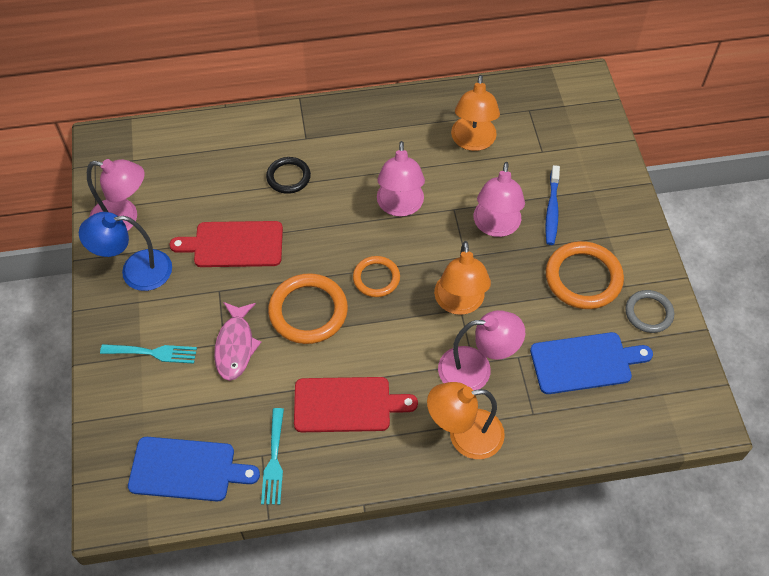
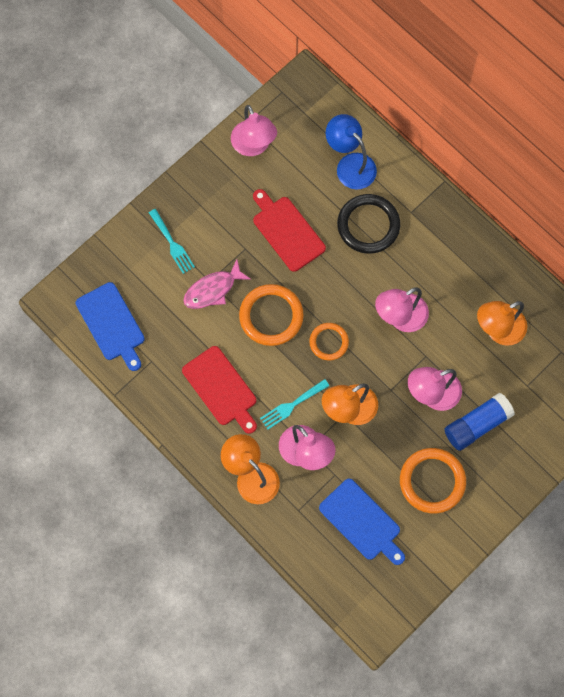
camera: 55 degrees right, 15 degrees up
blue lamp [79,212,172,291] -> blue lamp moved to [326,114,377,189]
turquoise fork [261,408,284,505] -> turquoise fork moved to [260,379,329,429]
black ring [266,157,311,194] -> black ring [337,194,400,254], size x1.64
blue toothbrush [545,165,560,245] -> blue glue stick [444,392,515,451]
grey ring [625,290,674,333] -> none

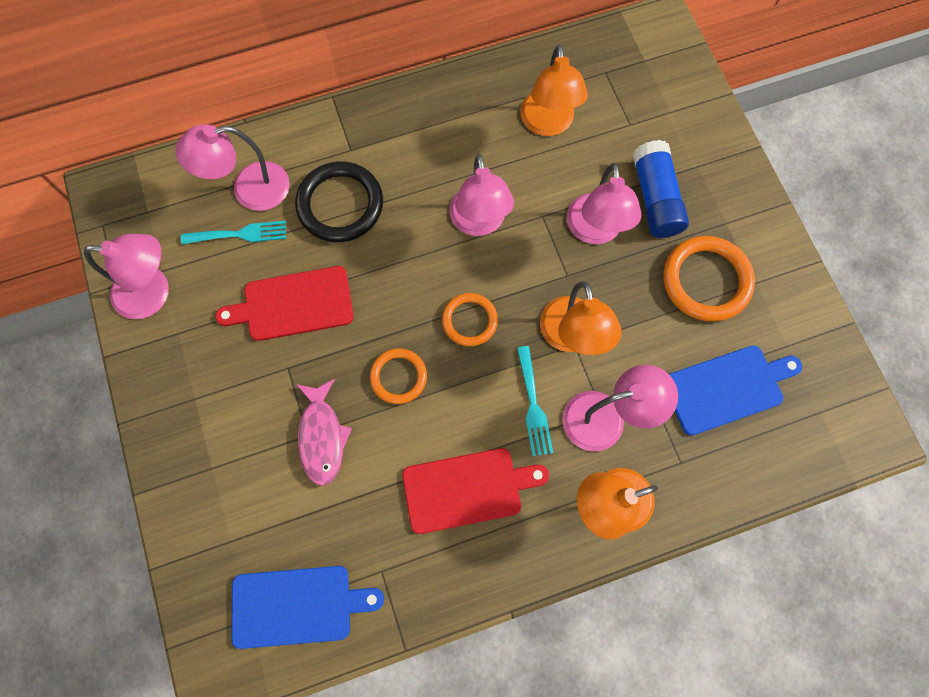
camera: 65 degrees left, 0 degrees up
turquoise fork [149,209,195,274] -> turquoise fork moved to [181,221,286,244]
orange ring [239,284,304,346] -> orange ring [370,348,427,404], size x0.61
blue lamp [326,114,377,189] -> pink lamp [175,124,290,211]

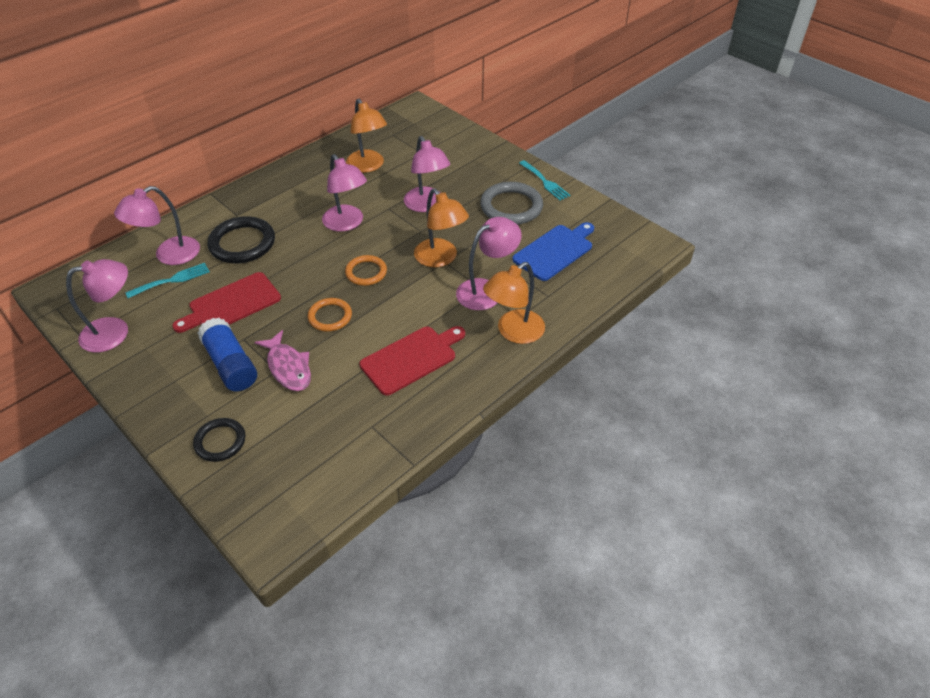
camera: 25 degrees left, 25 degrees down
blue cutting board [232,566,384,649] -> none
turquoise fork [517,346,553,456] -> turquoise fork moved to [519,160,570,200]
blue glue stick [633,140,689,238] -> blue glue stick moved to [198,318,257,392]
orange ring [663,236,755,321] -> grey ring [480,182,543,225]
none -> black ring [193,418,245,462]

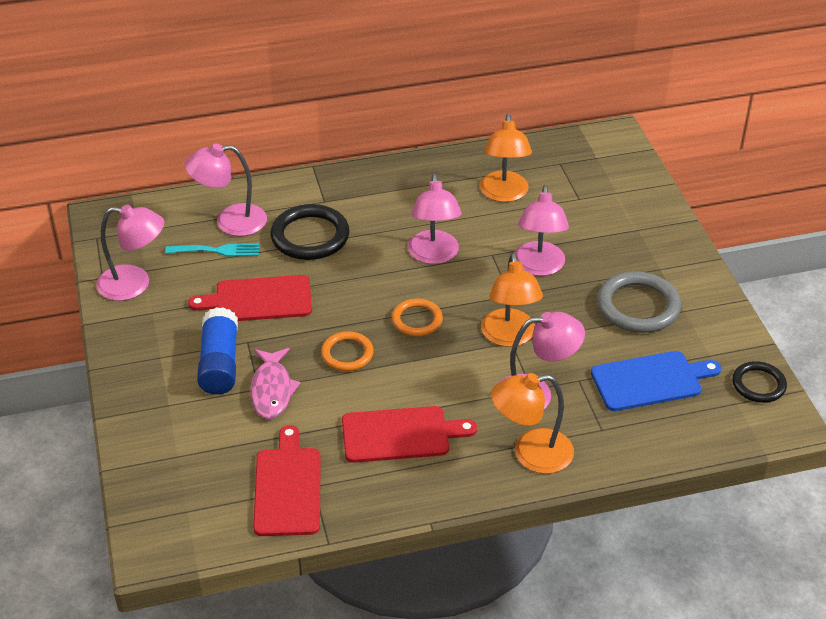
camera: 30 degrees right, 5 degrees down
black ring [193,418,245,462] -> black ring moved to [732,361,787,403]
turquoise fork [519,160,570,200] -> none
none -> red cutting board [253,425,321,536]

